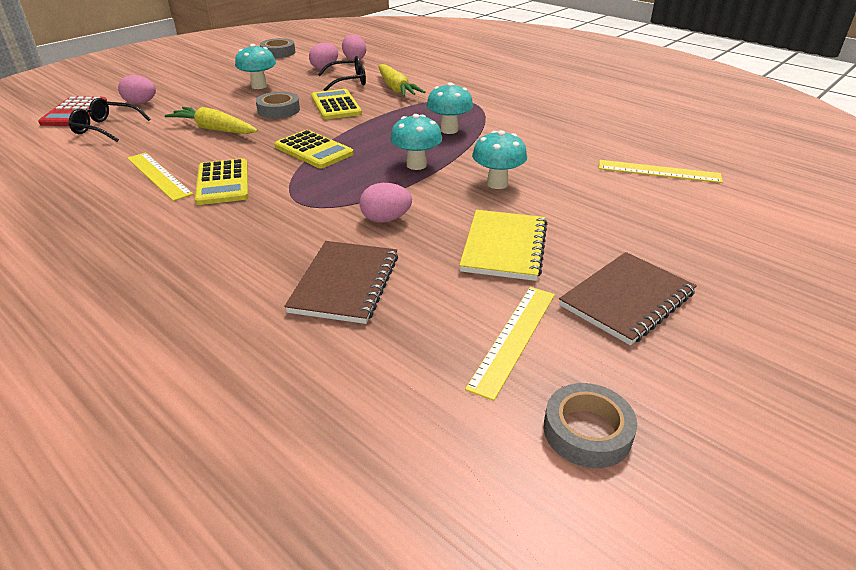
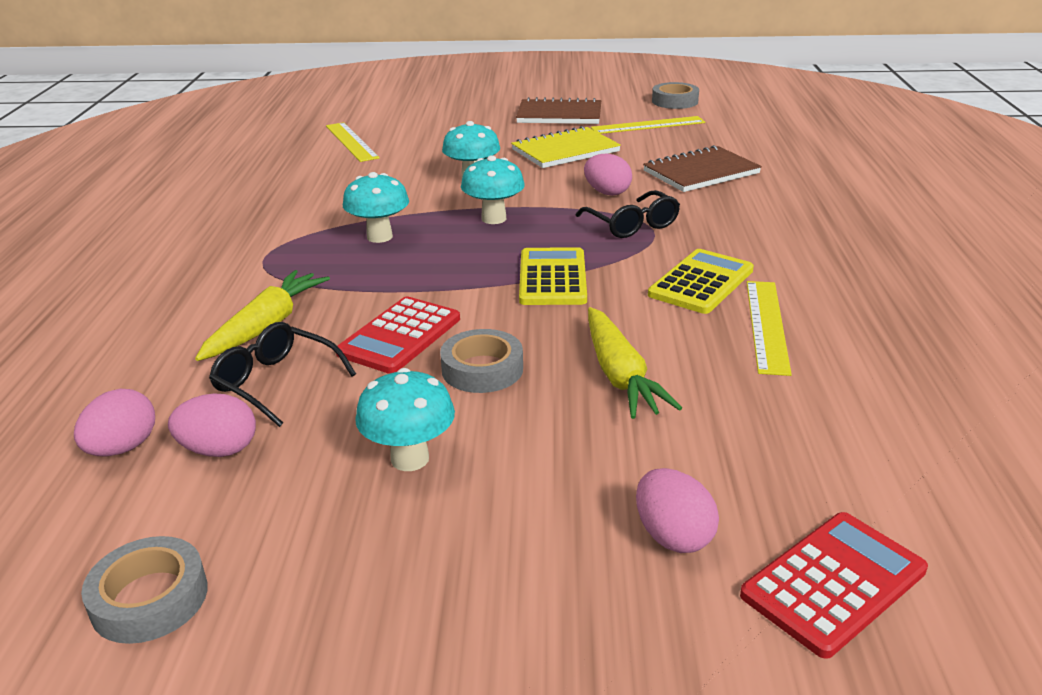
camera: 130 degrees left, 5 degrees down
black glasses [69,98,151,142] -> black glasses moved to [575,190,680,238]
yellow calculator [311,89,362,120] -> red calculator [336,297,460,374]

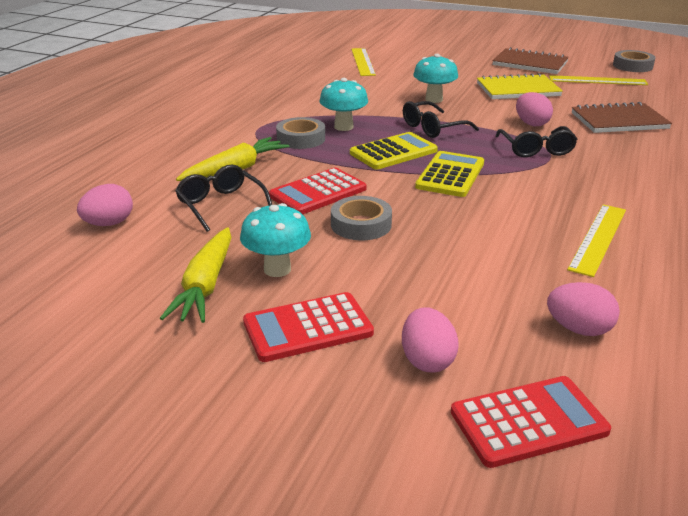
camera: 20 degrees right, 0 degrees up
grey tape [81,536,208,644] -> grey tape moved to [276,117,325,149]
pink egg [168,393,256,457] -> pink egg moved to [547,282,620,336]
turquoise mushroom [461,155,525,224] -> black glasses [403,101,479,138]
yellow carrot [588,307,682,419] -> yellow carrot moved to [160,227,231,323]
yellow calculator [648,249,754,314] -> yellow calculator moved to [350,132,438,169]
none -> red calculator [243,292,374,362]

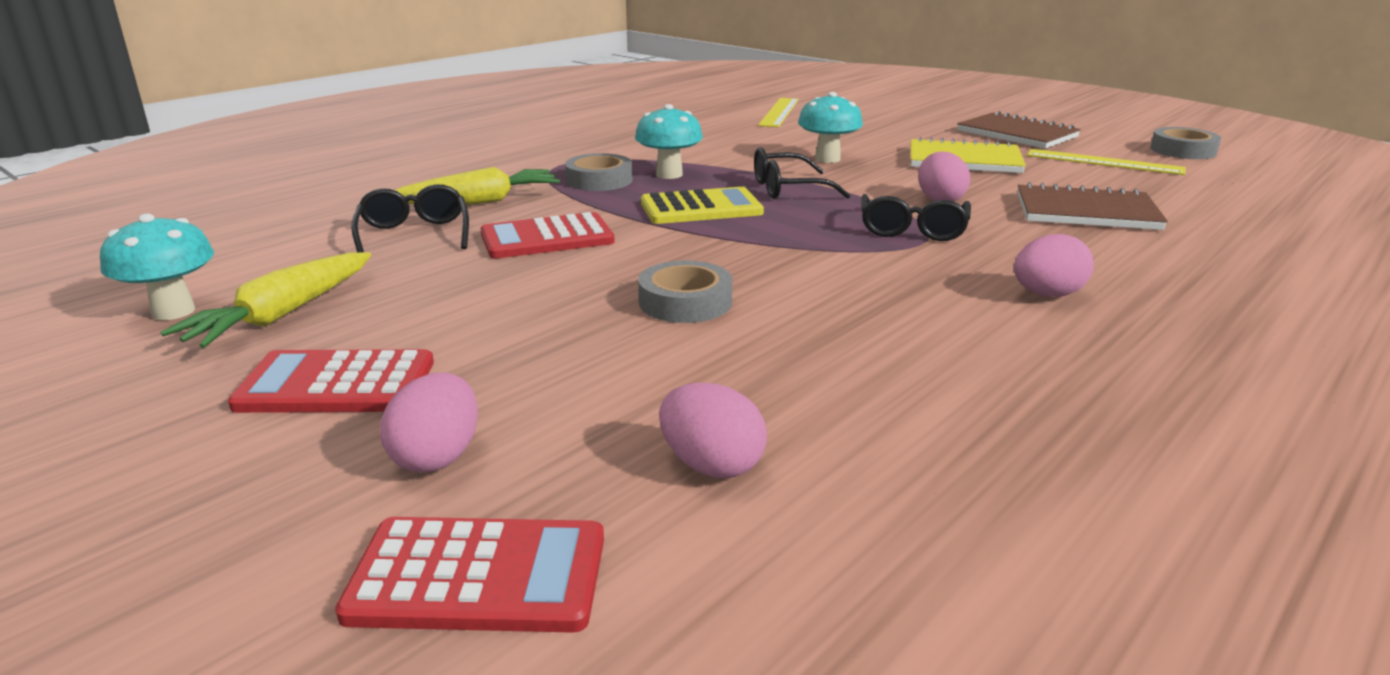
camera: 20 degrees right, 5 degrees down
pink egg [77,184,133,226] -> pink egg moved to [1014,234,1094,297]
turquoise mushroom [240,203,311,277] -> turquoise mushroom moved to [100,214,214,320]
grey tape [331,196,392,240] -> grey tape moved to [638,261,732,323]
yellow calculator [415,151,484,197] -> none
yellow ruler [567,204,626,277] -> none

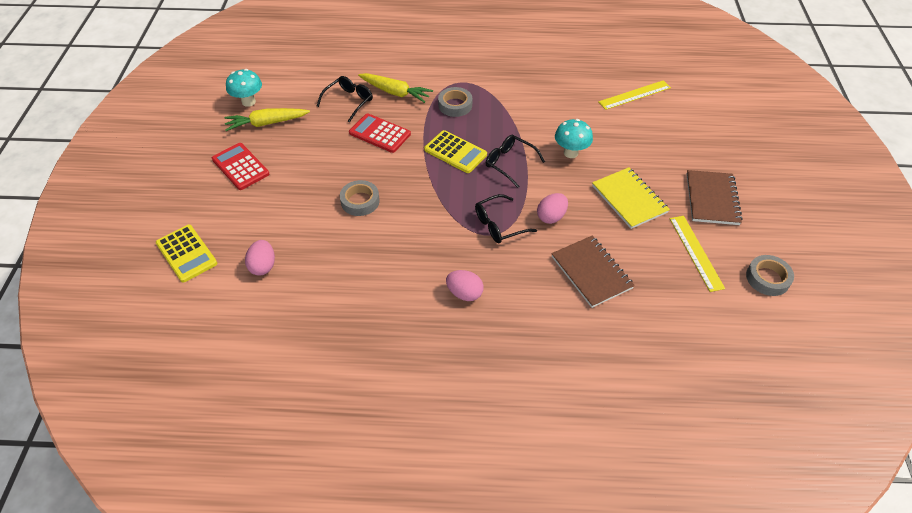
camera: 50 degrees right, 25 degrees up
red calculator [335,517,604,633] -> yellow calculator [156,224,217,283]
pink egg [380,373,478,472] -> none
turquoise mushroom [635,104,703,179] -> none

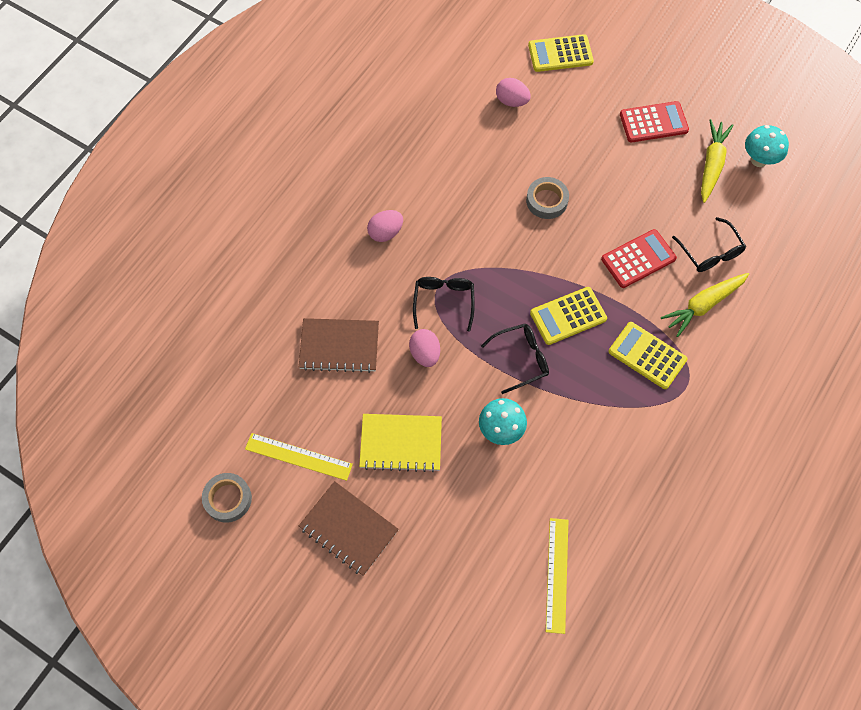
camera: 120 degrees right, 15 degrees up
grey tape [438,87,472,117] -> yellow calculator [609,322,687,389]

